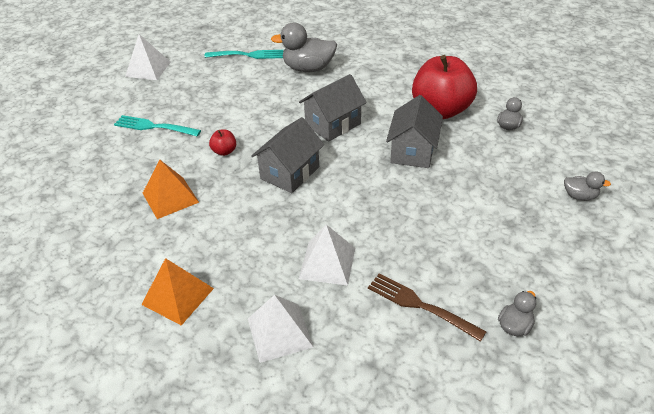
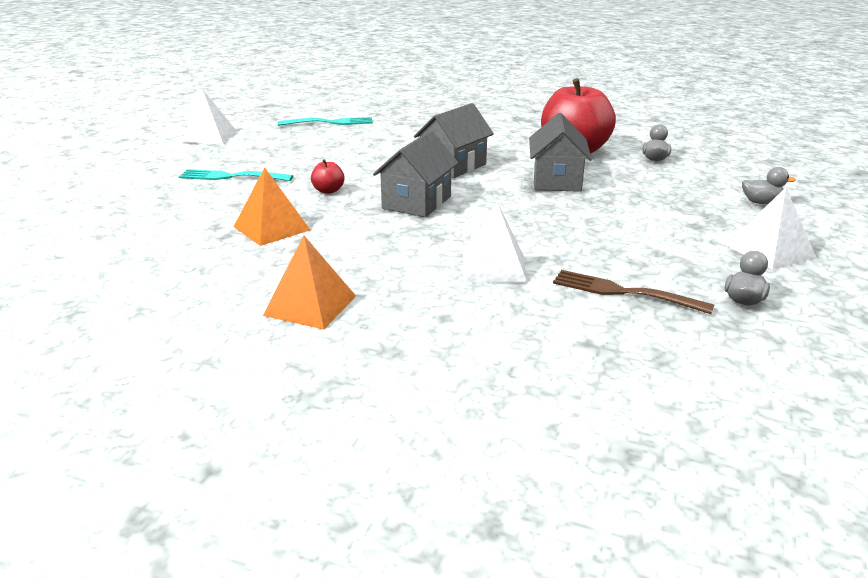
camera: 10 degrees left, 15 degrees down
white pyramid [248,295,313,363] -> white pyramid moved to [726,188,816,270]
grey duck [271,23,337,72] -> none

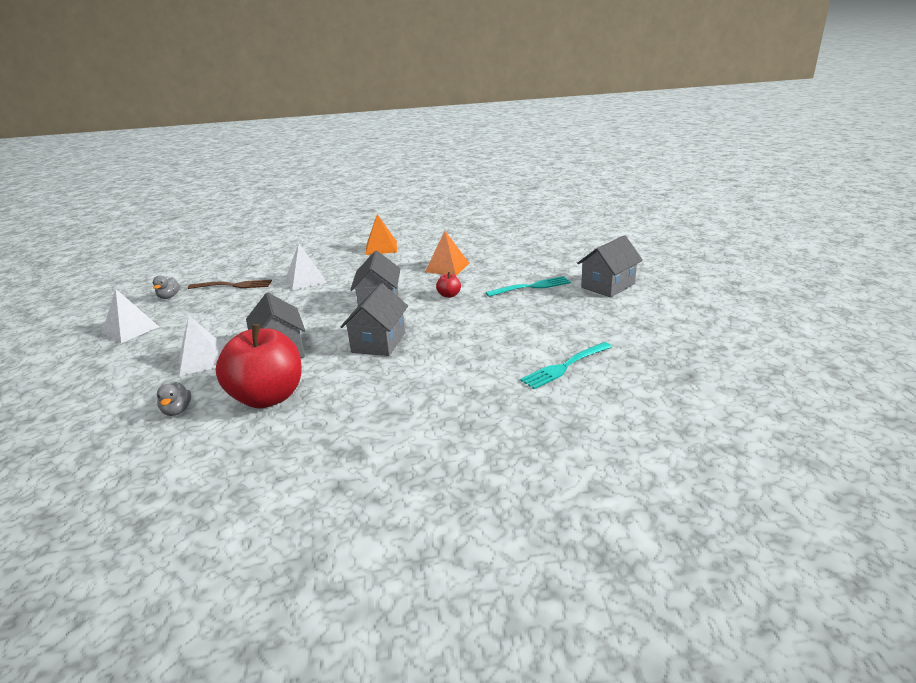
camera: 155 degrees right, 0 degrees up
white pyramid [181,89,236,144] -> white pyramid moved to [179,316,224,376]
grey duck [742,167,796,204] -> none
none -> grey house [577,235,643,297]

